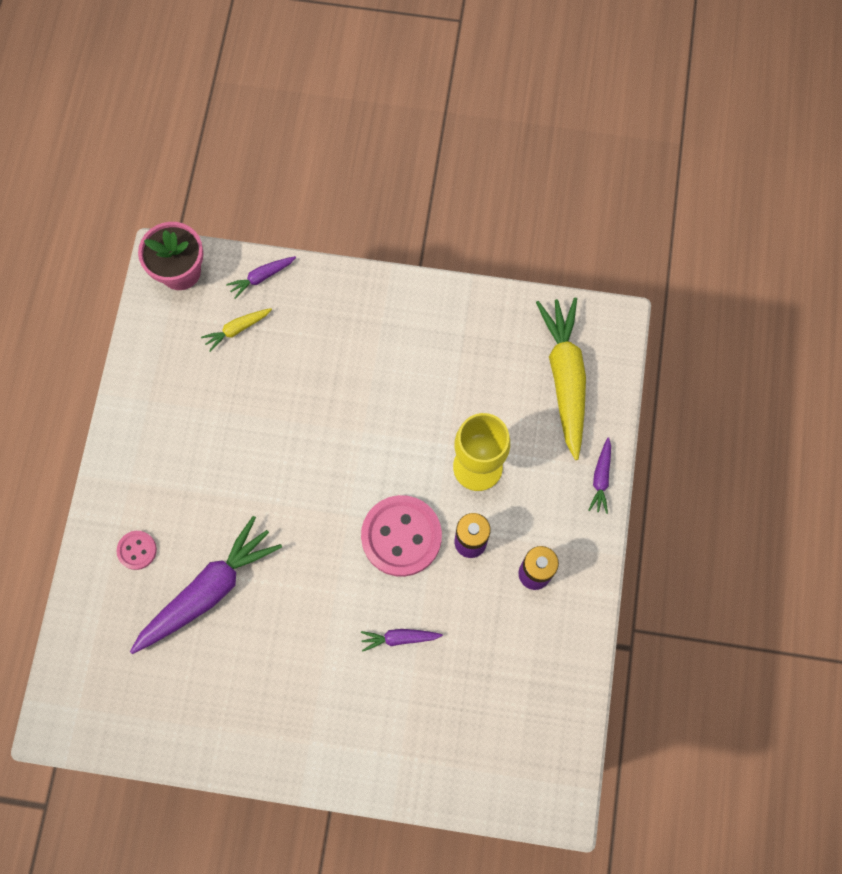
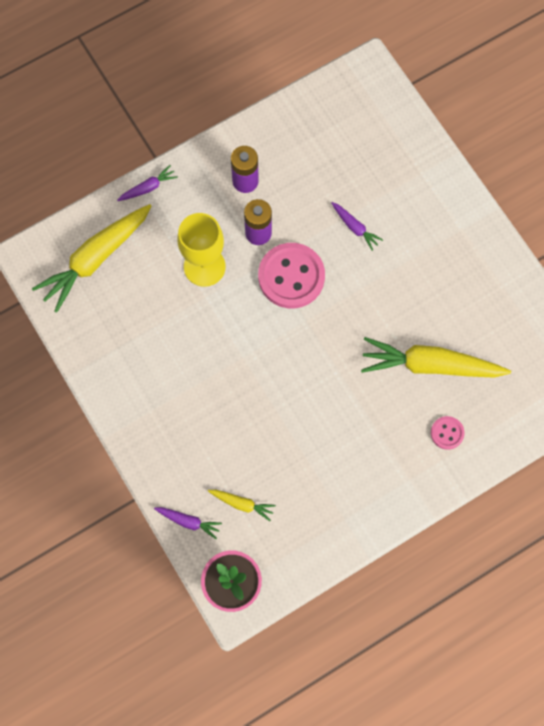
camera: 130 degrees left, 0 degrees up
purple carrot [130,516,282,654] -> yellow carrot [361,337,511,378]

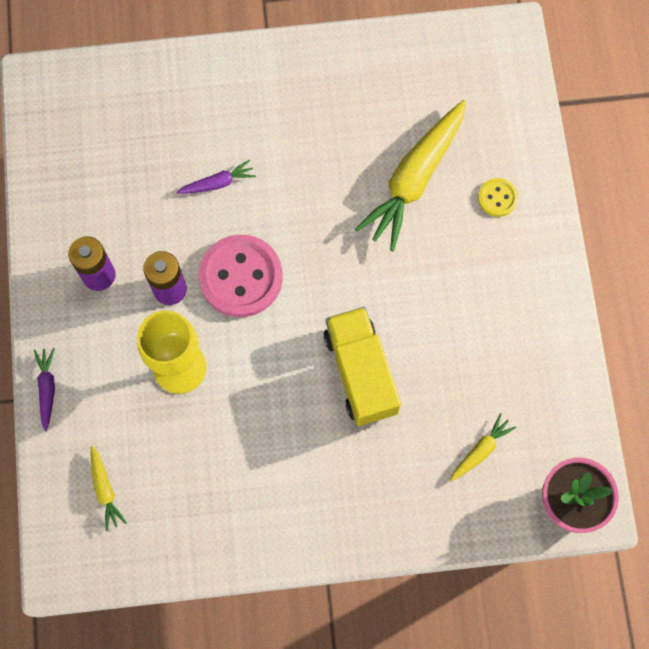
camera: 65 degrees left, 0 degrees up
yellow carrot [32,204,152,313] -> yellow carrot [91,446,127,531], size x0.45
purple carrot [154,507,222,539] -> none
pink button [431,416,465,450] -> yellow button [478,178,518,217]
none -> yellow truck [324,307,401,426]

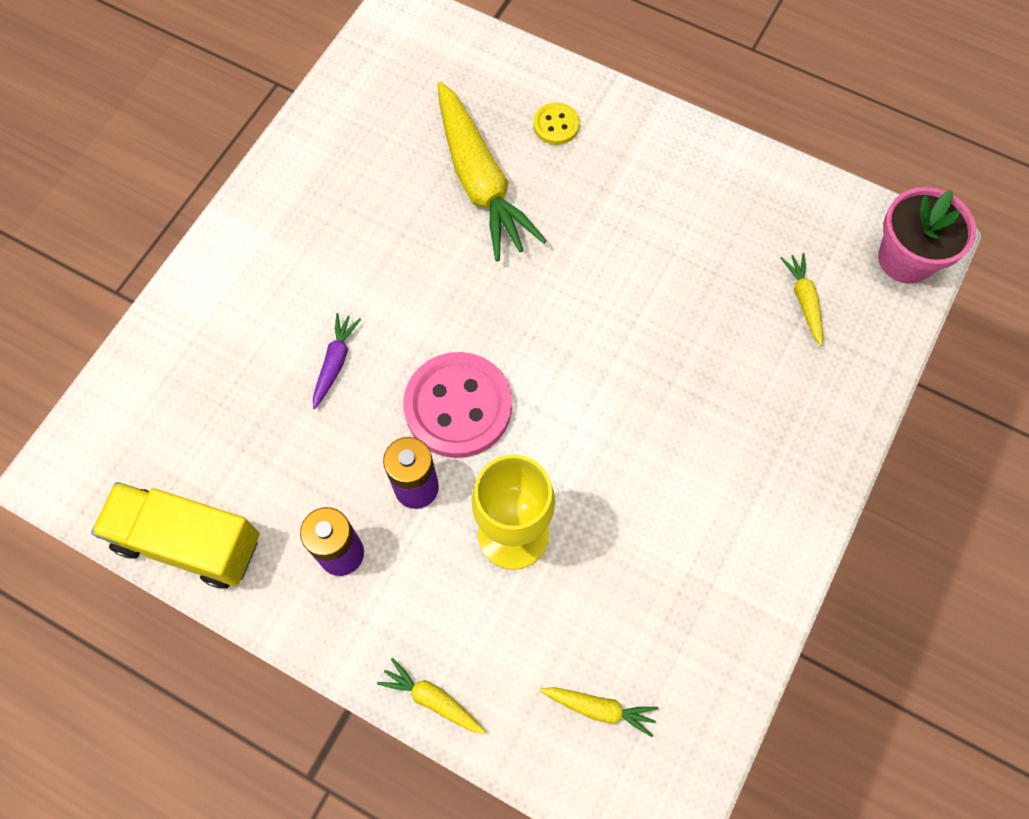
camera: 55 degrees left, 5 degrees down
purple carrot [34,348,55,432] -> yellow carrot [377,658,486,734]
yellow truck [324,307,401,426] -> yellow truck moved to [91,482,260,589]

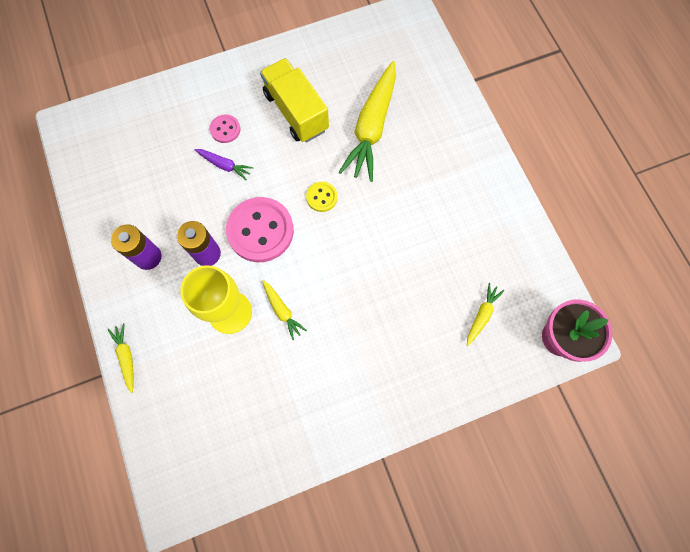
camera: 40 degrees right, 5 degrees up
yellow truck [91,482,260,589] -> yellow truck moved to [260,58,329,143]
purple carrot [313,313,361,409] -> purple carrot turned 60 degrees clockwise [195,149,253,180]
yellow button [533,102,580,145] -> yellow button moved to [306,182,338,212]
yellow carrot [540,687,659,737] -> yellow carrot moved to [262,280,307,340]
none -> pink button [210,114,241,143]

